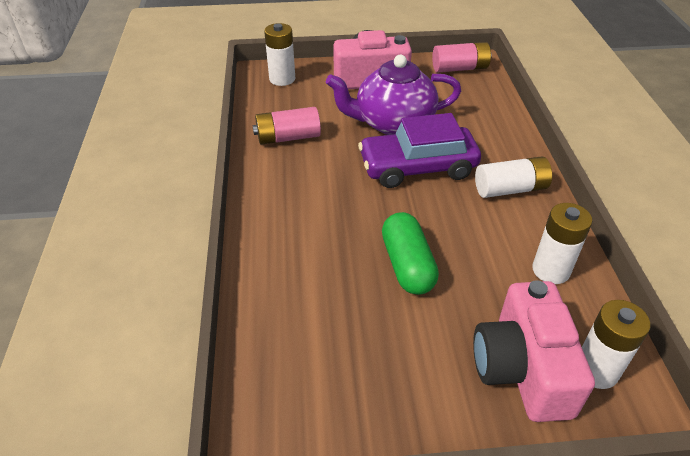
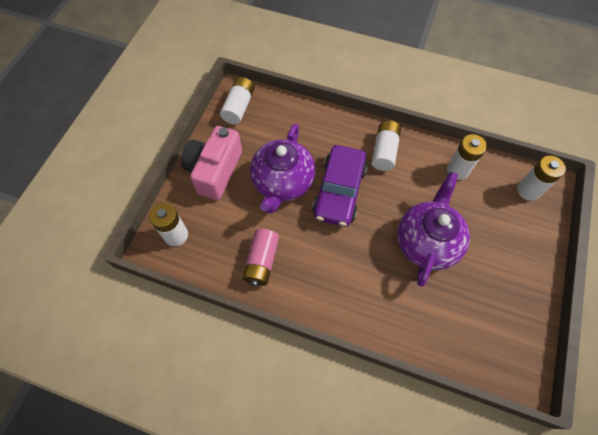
camera: 65 degrees left, 20 degrees up
green capsule [382,212,439,295] -> purple teapot [397,172,470,287]
pink battery [432,42,492,73] -> white battery [220,77,255,125]
pink camera [473,280,595,422] -> none

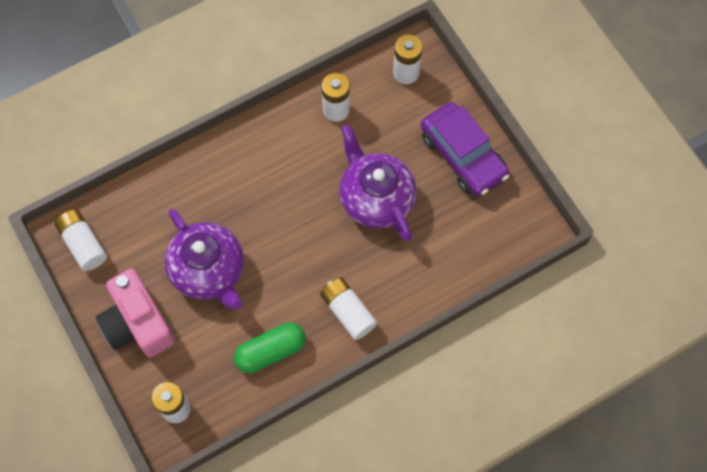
camera: 50 degrees left, 5 degrees up
pink battery [242,228,279,287] -> green capsule [234,322,305,373]
purple car [312,145,368,227] -> purple car moved to [421,102,509,196]
white battery [372,121,401,171] -> white battery moved to [320,277,377,340]

